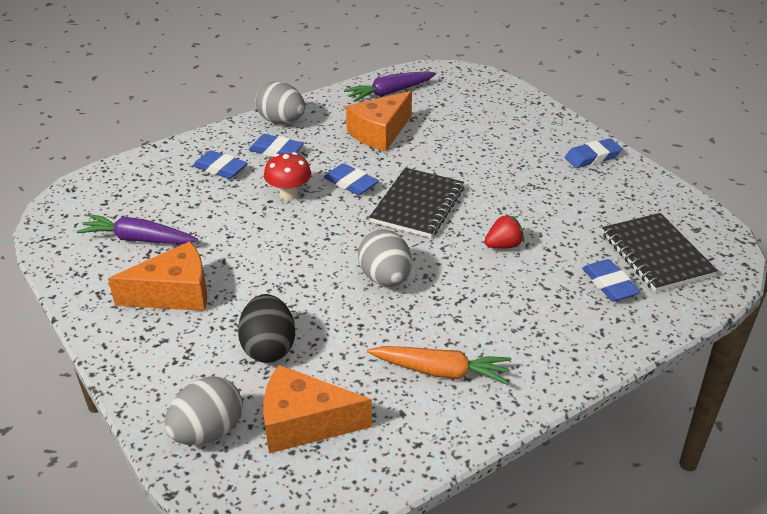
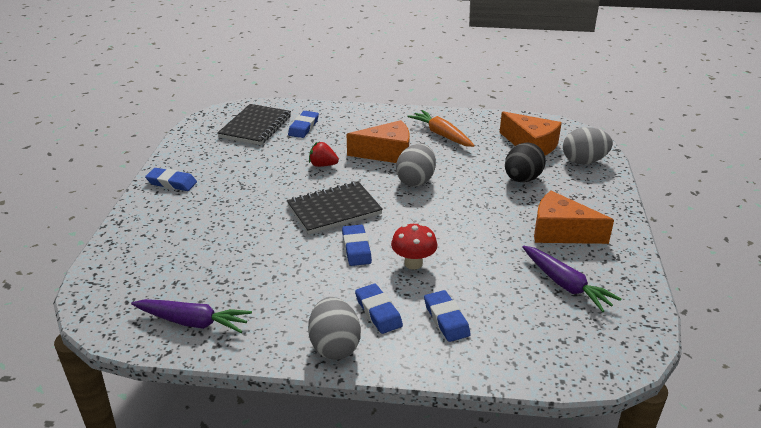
camera: 140 degrees left, 5 degrees down
orange cheese [346,91,412,152] -> orange cheese moved to [347,120,410,163]

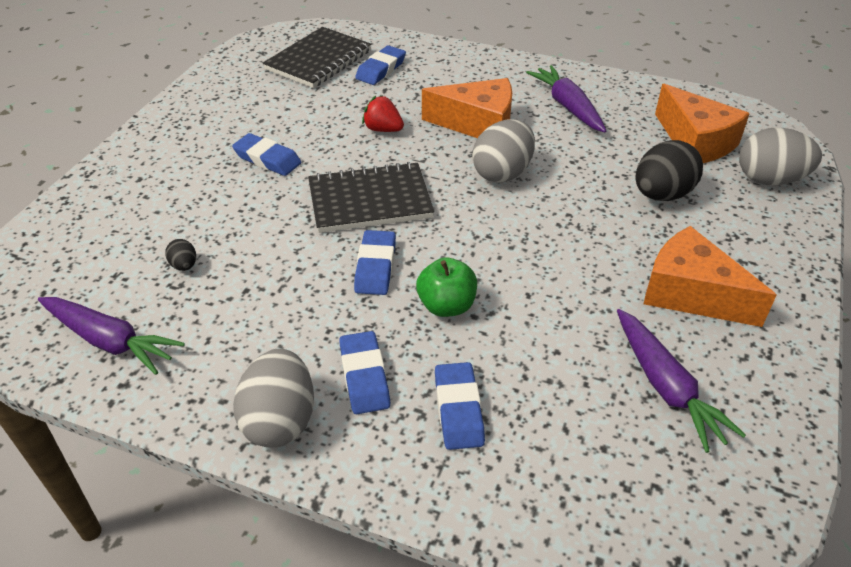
camera: 15 degrees right, 10 degrees up
blue eraser [145,168,197,191] -> blue eraser moved to [232,133,301,176]
red mushroom [391,223,437,270] -> green apple [416,257,477,317]
orange carrot [408,110,475,147] -> purple carrot [526,65,606,132]
none -> black egg [165,239,196,271]

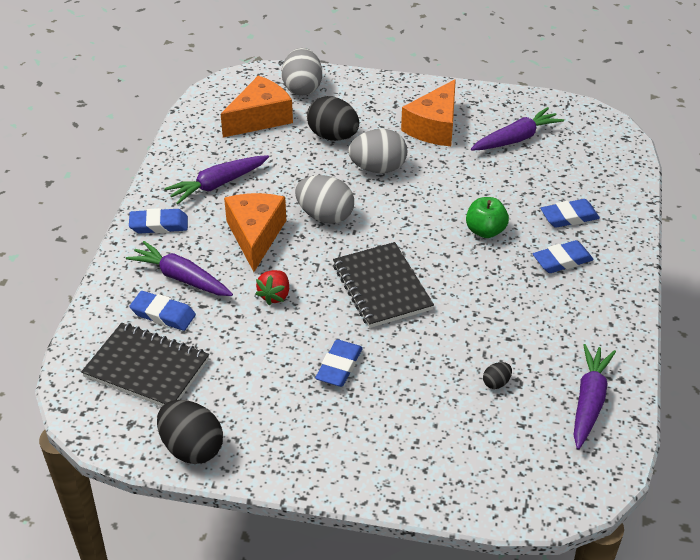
camera: 100 degrees left, 0 degrees up
grey egg [233,349,314,447] -> grey egg moved to [348,129,407,173]
blue eraser [354,230,396,295] -> blue eraser moved to [129,208,188,233]
none -> purple carrot [126,241,233,296]
none -> black egg [157,400,223,464]

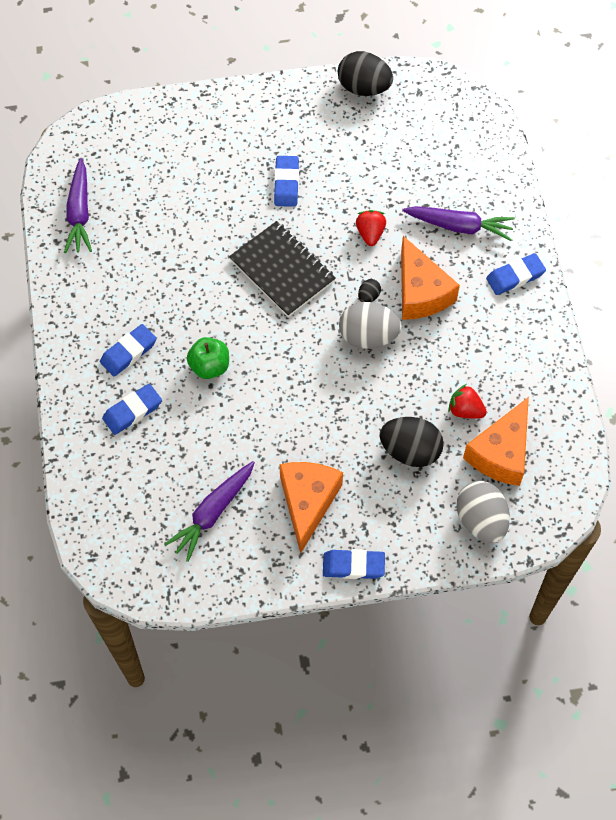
camera: 160 degrees right, 20 degrees up
black notebook [81,323,209,406] -> none
blue eraser [130,291,196,331] -> blue eraser moved to [323,549,385,579]
purple carrot [164,155,269,204] -> none
grey egg [348,129,407,173] -> none
black egg [483,362,512,389] -> black egg moved to [358,279,381,302]
none -> red strawberry [448,384,487,419]

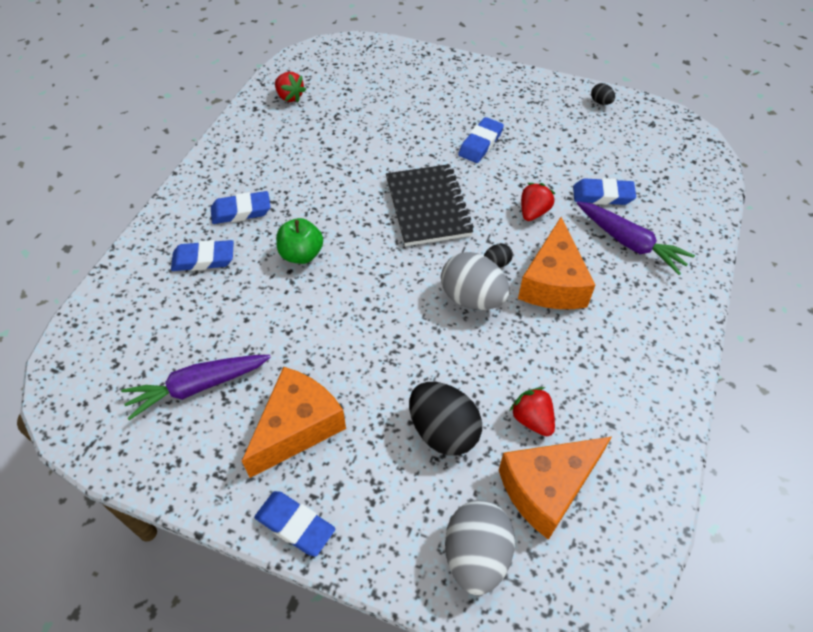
camera: 30 degrees right, 10 degrees down
purple carrot [64,158,92,253] -> red strawberry [275,72,306,102]
black egg [338,51,393,96] -> black egg [591,83,615,105], size x0.46
blue eraser [486,253,546,295] -> blue eraser moved to [573,178,636,205]

